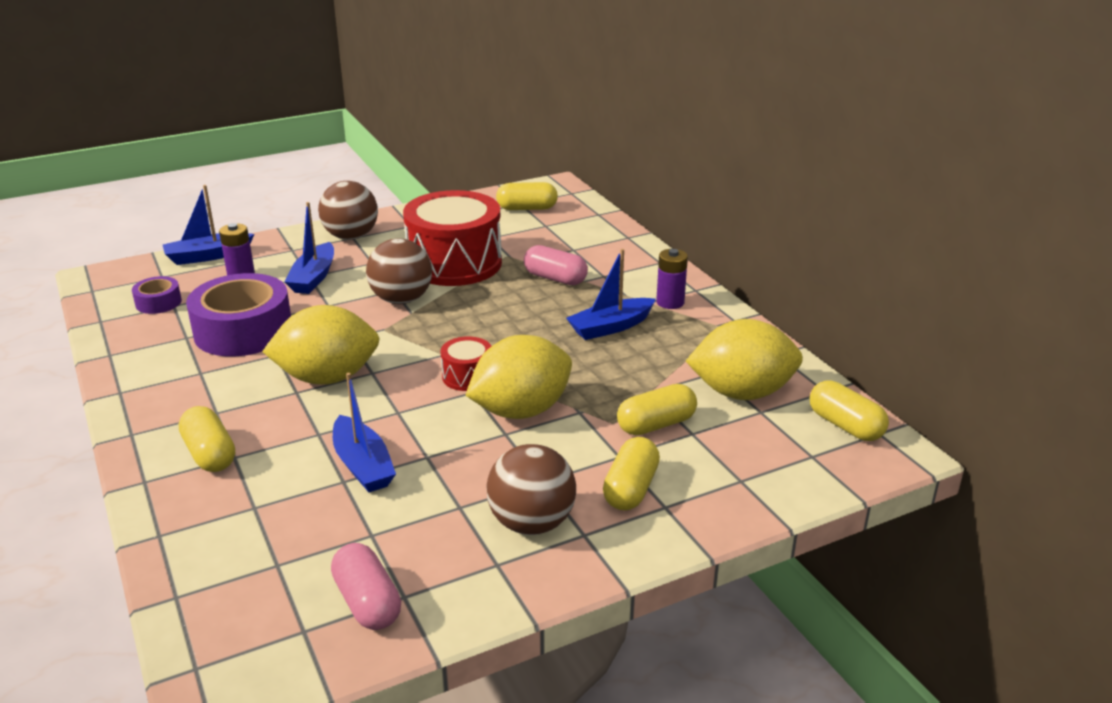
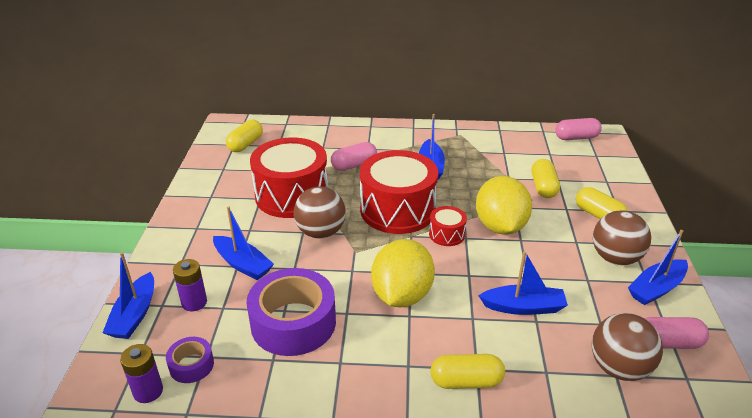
camera: 60 degrees left, 5 degrees up
brown ball [318,181,378,240] -> brown ball moved to [592,313,663,381]
purple battery [656,249,688,309] -> purple battery moved to [120,344,163,403]
yellow lemon [686,319,803,400] -> none
yellow capsule [810,380,889,441] -> pink capsule [555,118,602,140]
none -> red drum [360,150,438,234]
none -> blue boat [628,230,688,305]

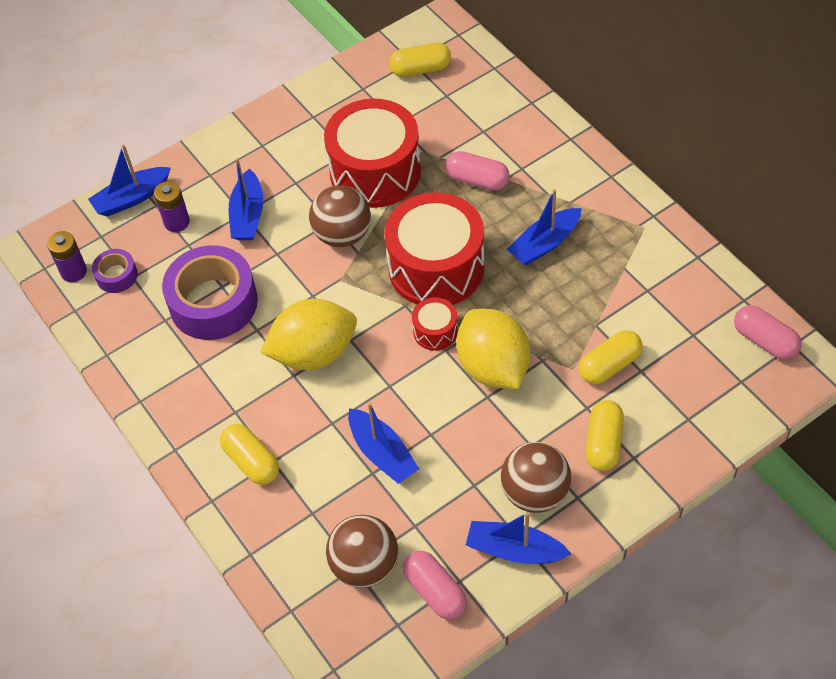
camera: 55 degrees right, 20 degrees up
yellow lemon [476,176,532,235] -> yellow lemon turned 75 degrees counterclockwise [456,308,530,389]

